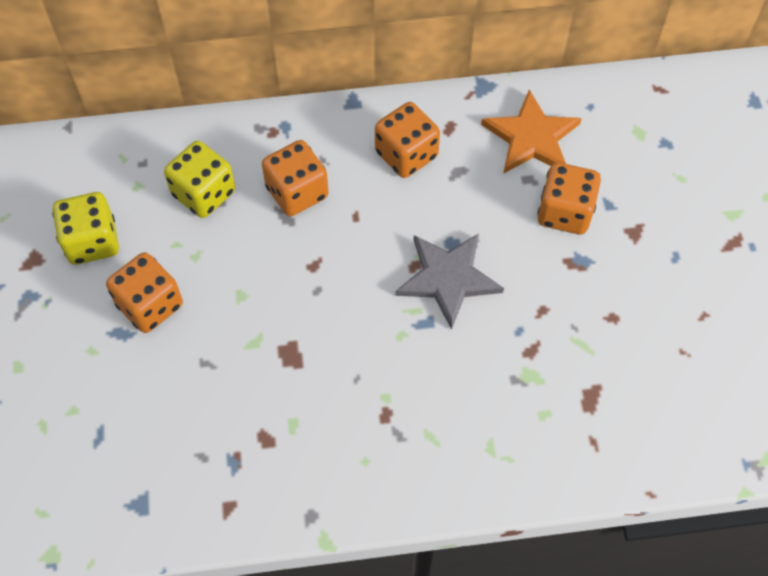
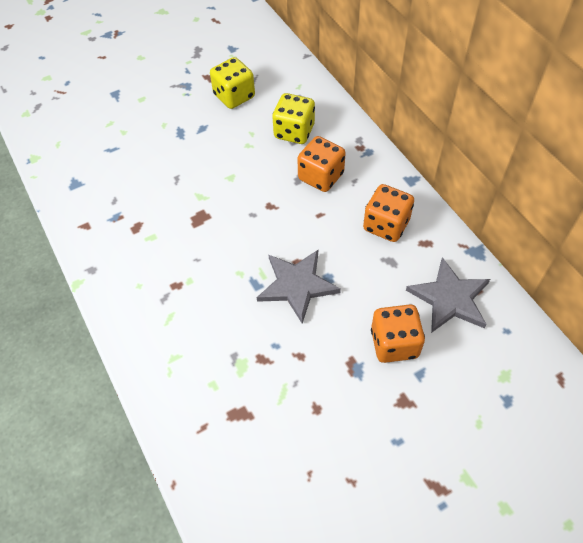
camera: 70 degrees right, 5 degrees down
orange dice [106,252,183,333] -> none
orange star [481,89,582,174] -> grey star [406,257,490,333]

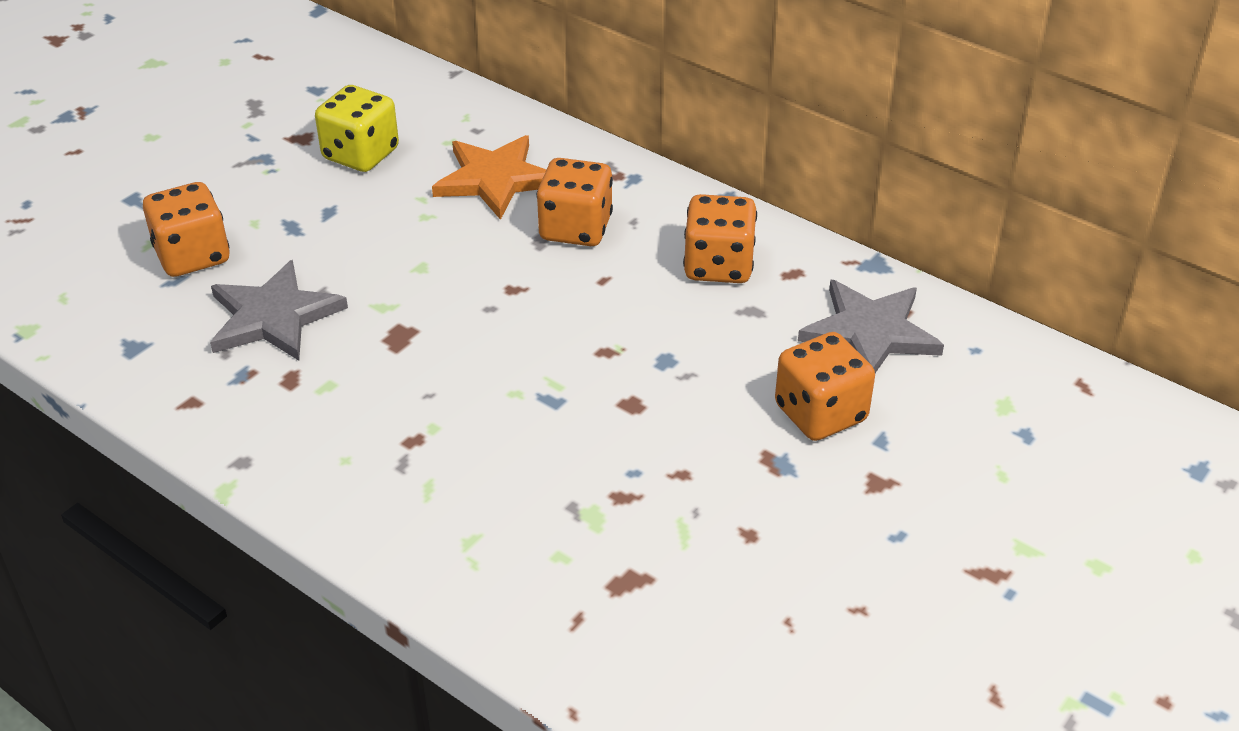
camera: 25 degrees left, 15 degrees down
grey star [257,250,341,324] -> grey star moved to [210,260,348,361]
yellow dice [272,93,315,144] -> orange star [432,135,546,220]
none -> orange dice [143,182,229,277]

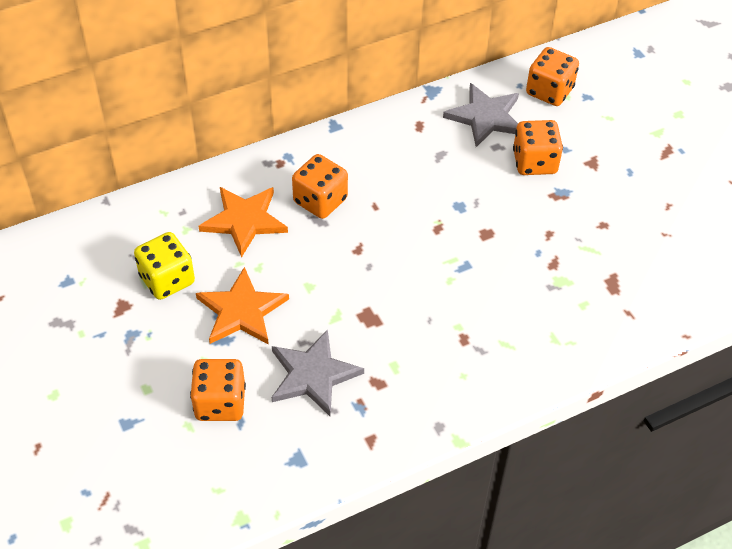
camera: 65 degrees left, 10 degrees up
orange dice [683,194,757,283] -> orange dice moved to [526,47,579,106]
none -> orange star [196,267,289,345]

